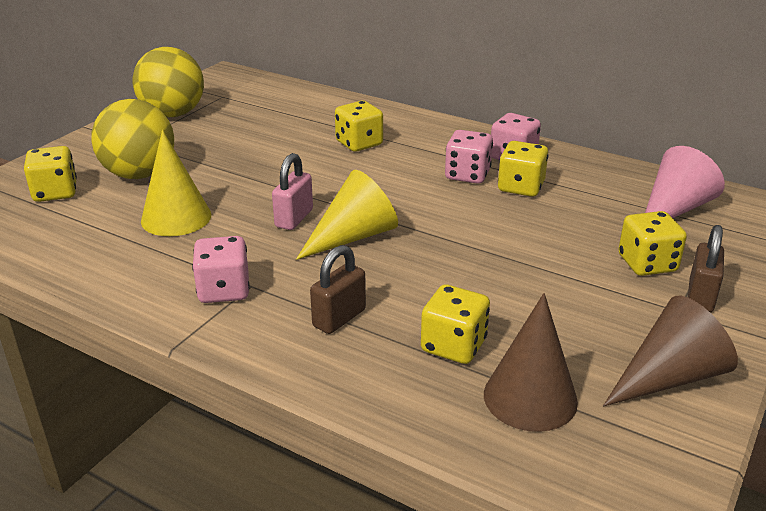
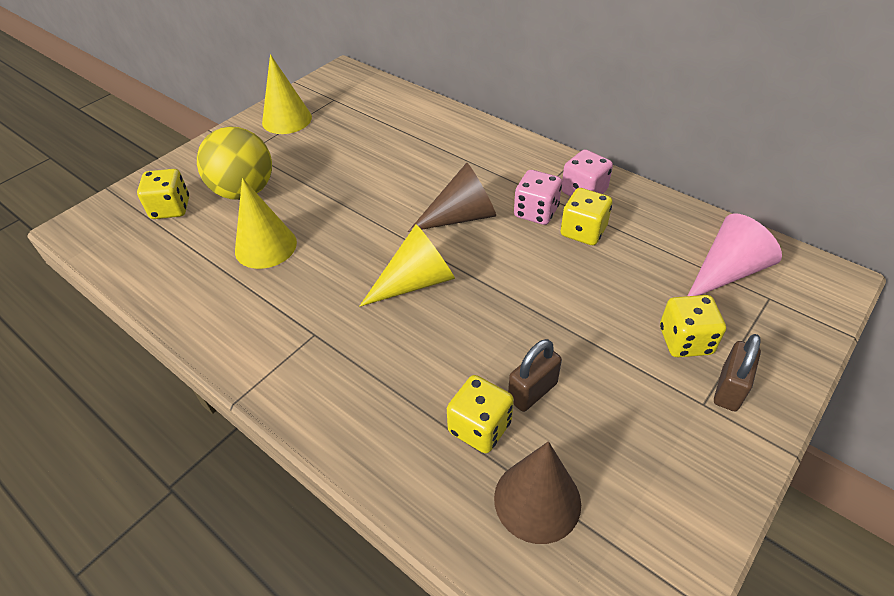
camera: 10 degrees right, 15 degrees up
yellow ball [132,47,204,117] -> yellow cone [262,54,312,134]
pink dice [192,236,250,303] -> none
pink padlock [272,153,313,230] -> none
brown padlock [310,245,366,334] -> brown padlock moved to [508,339,562,412]
yellow dice [335,101,383,152] -> none
brown cone [603,296,738,406] -> brown cone moved to [408,163,496,232]

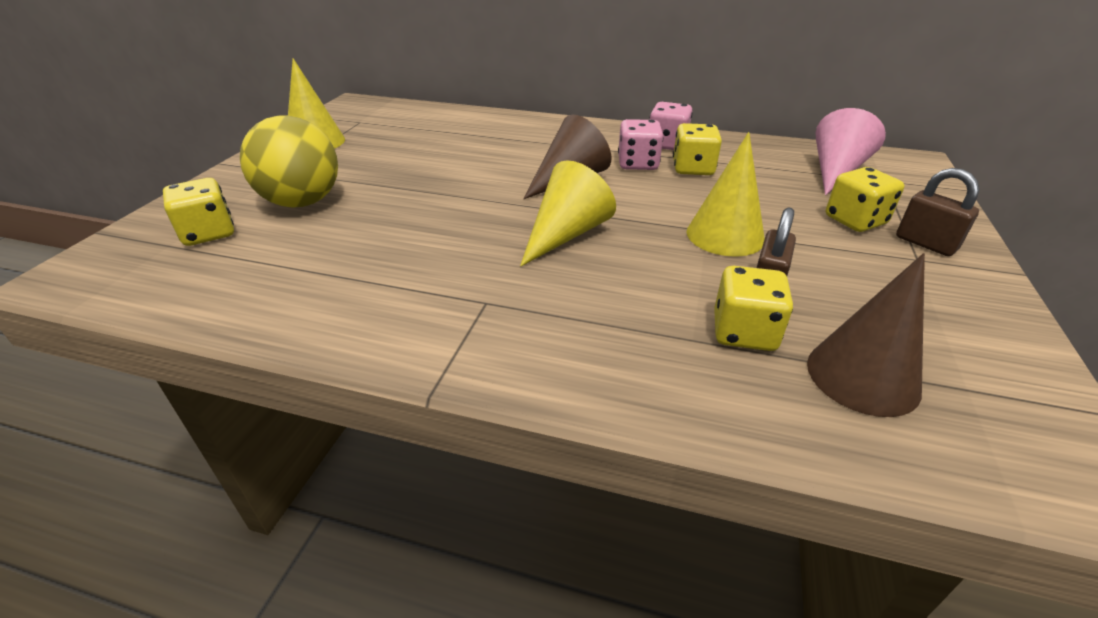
camera: 25 degrees left, 10 degrees down
yellow cone [235,178,297,269] -> yellow cone moved to [686,132,765,257]
brown padlock [714,334,761,411] -> brown padlock turned 45 degrees counterclockwise [896,168,980,256]

